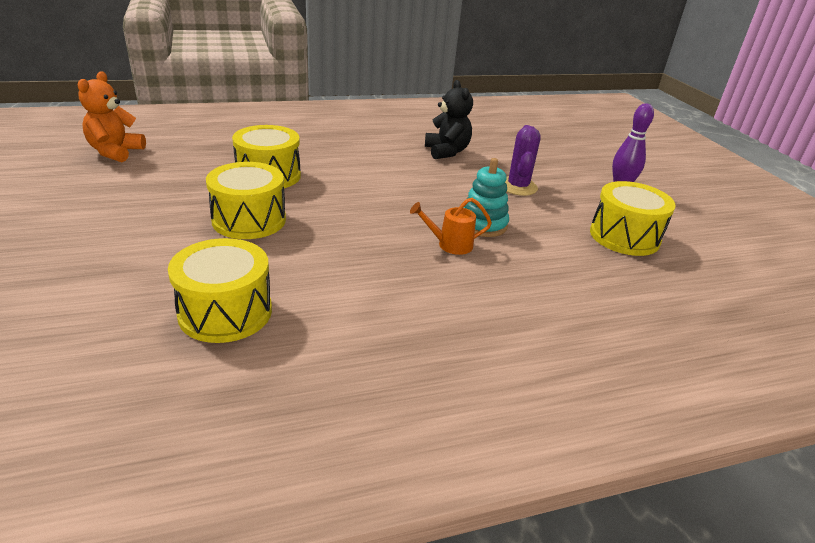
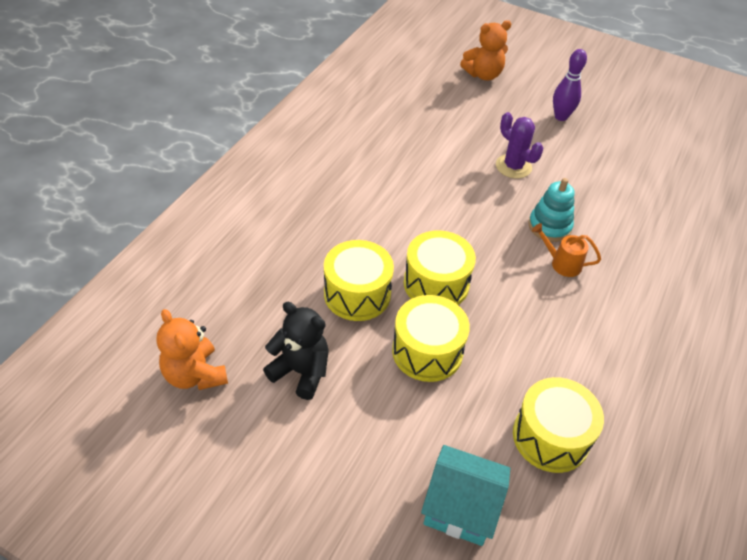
camera: 45 degrees left, 15 degrees up
orange watering can [410,198,492,255] -> orange watering can turned 75 degrees clockwise [532,223,601,277]
black teddy bear [425,80,473,159] -> black teddy bear moved to [263,302,329,400]
yellow drum [590,181,676,256] -> yellow drum moved to [404,230,476,305]
none -> turquoise house [421,445,510,546]
none -> orange teddy bear [460,20,511,81]

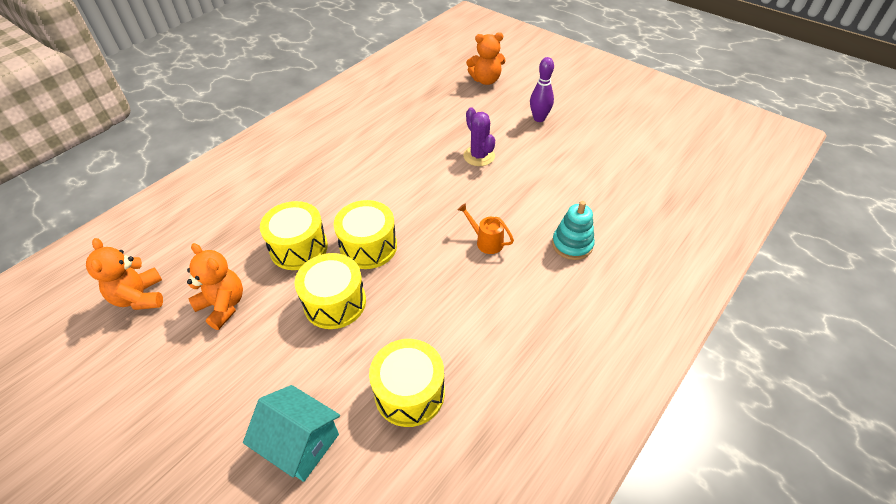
camera: 15 degrees right, 0 degrees up
black teddy bear [263,302,329,400] -> orange teddy bear [187,243,243,330]
turquoise stacking toy [528,178,575,242] -> turquoise stacking toy moved to [552,201,595,260]

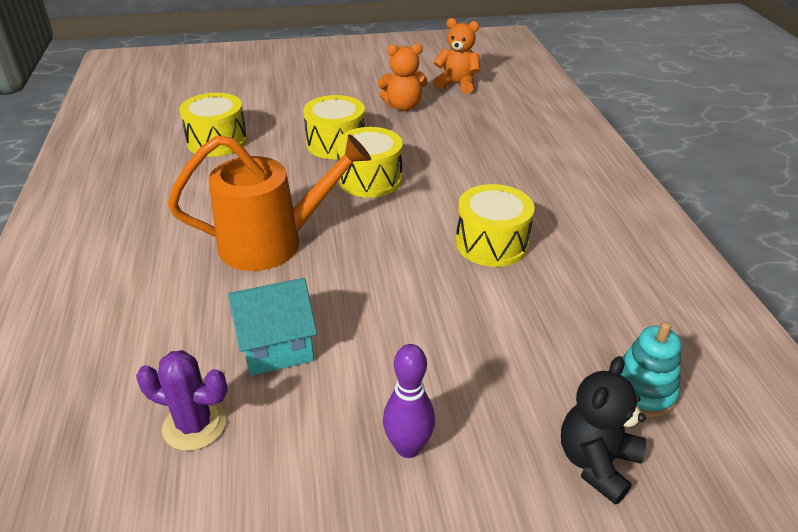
camera: 130 degrees right, 10 degrees down
turquoise house [243,385,340,482] -> turquoise house moved to [228,278,317,376]
yellow drum [260,201,328,270] -> yellow drum moved to [456,184,535,267]
orange watering can [458,203,514,254] -> orange watering can [168,134,371,271], size x2.35
purple cactus [463,107,495,166] -> purple cactus moved to [136,350,228,451]
orange teddy bear [466,32,505,85] -> black teddy bear [561,356,646,505]
turquoise stacking toy [552,201,595,260] -> turquoise stacking toy moved to [620,321,681,418]

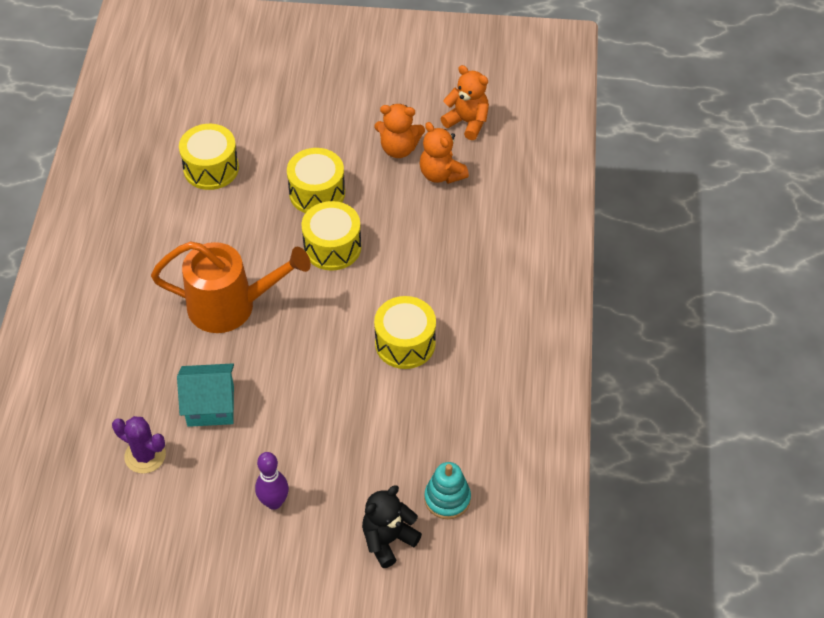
camera: 15 degrees right, 15 degrees up
none -> orange teddy bear [420,122,469,184]

